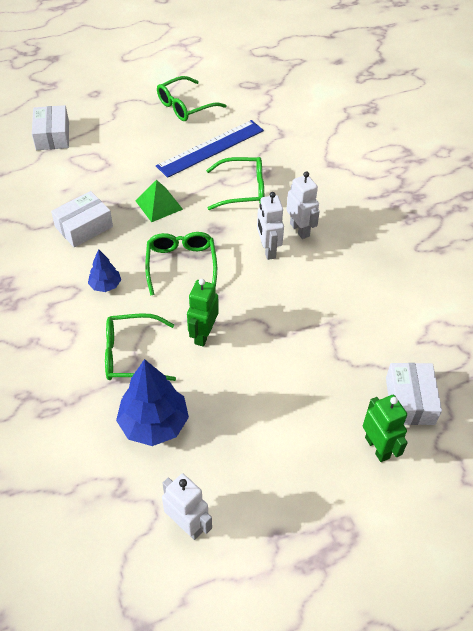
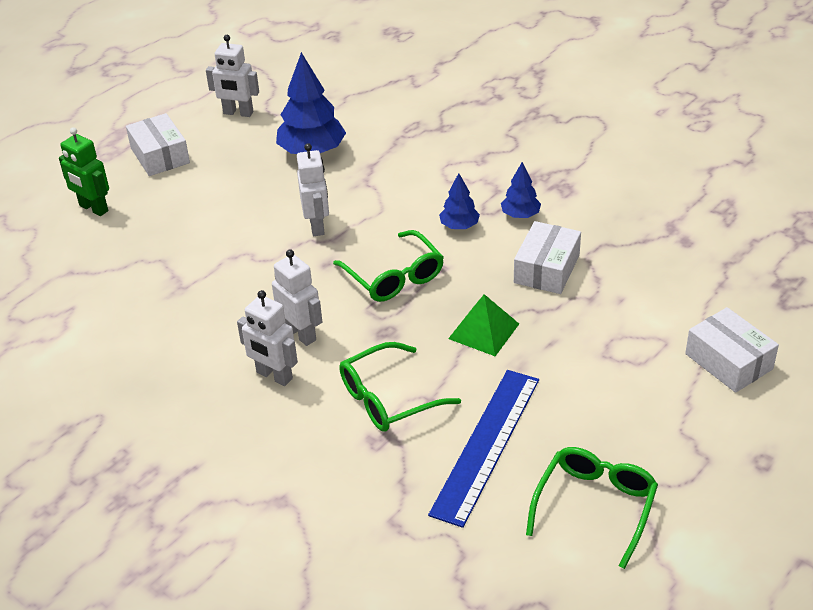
camera: 155 degrees right, 10 degrees down
green glasses [105,313,176,381] -> none
green robot [187,279,218,347] -> white robot [297,143,329,236]
white box [386,363,442,425] -> white box moved to [126,113,190,176]
none -> blue tree [501,162,541,218]

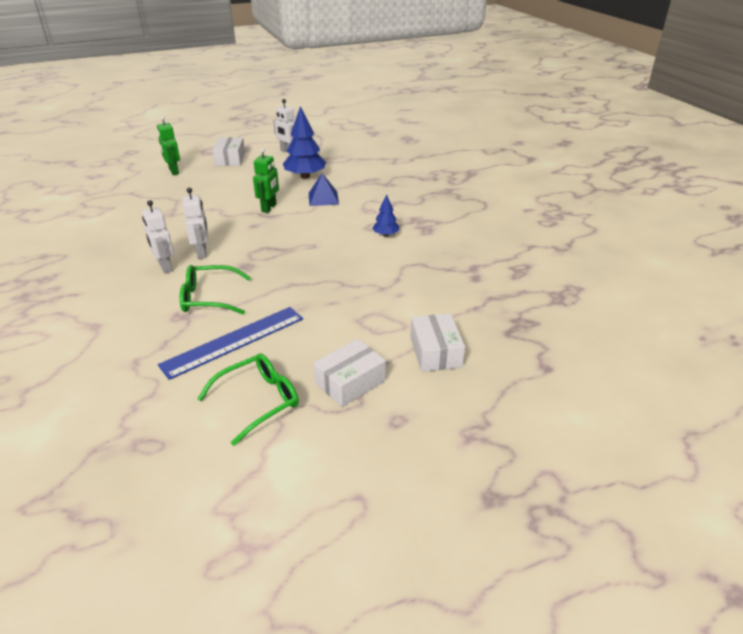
camera: 25 degrees right, 5 degrees down
white robot [297,143,329,236] -> green robot [253,148,279,213]
green glasses [333,230,444,302] -> none
blue tree [439,173,480,229] -> none
green pyramid [448,294,519,356] -> none
white box [514,221,581,294] -> white box moved to [313,339,386,407]
none -> blue pyramid [309,173,339,206]

